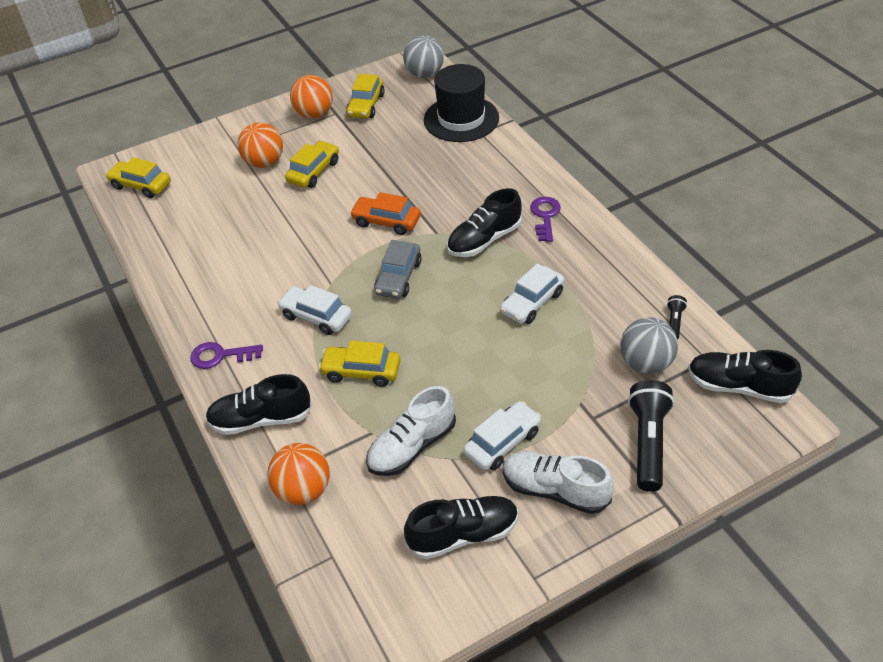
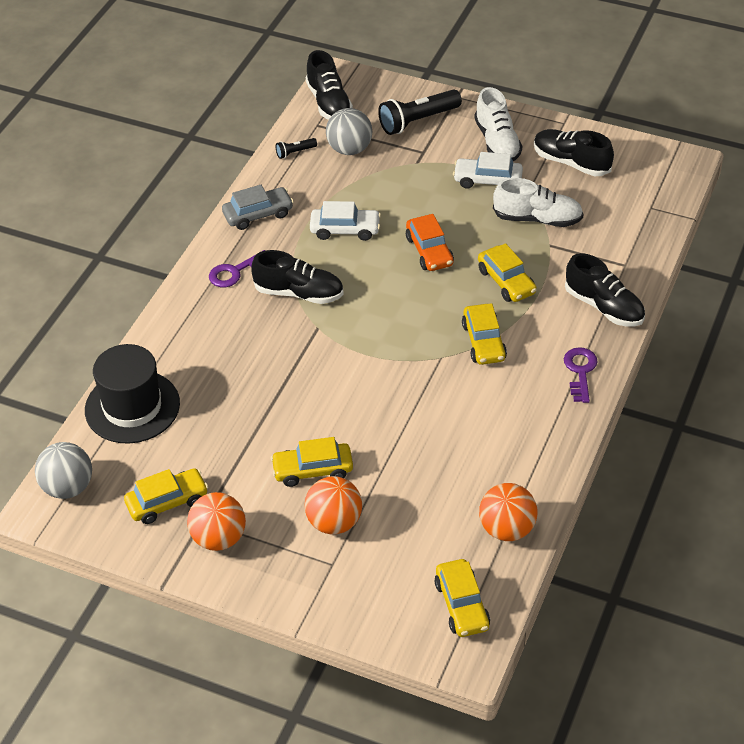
camera: 130 degrees left, 0 degrees up
purple key [190,342,263,369] -> purple key turned 135 degrees counterclockwise [564,347,598,403]
orange ball [268,443,330,505] -> orange ball moved to [479,483,537,541]
white car [277,285,352,335] -> yellow car [462,303,507,365]
orange car [350,192,421,235] -> orange car moved to [406,214,454,271]
grey car [374,240,422,298] -> grey car moved to [222,185,294,230]

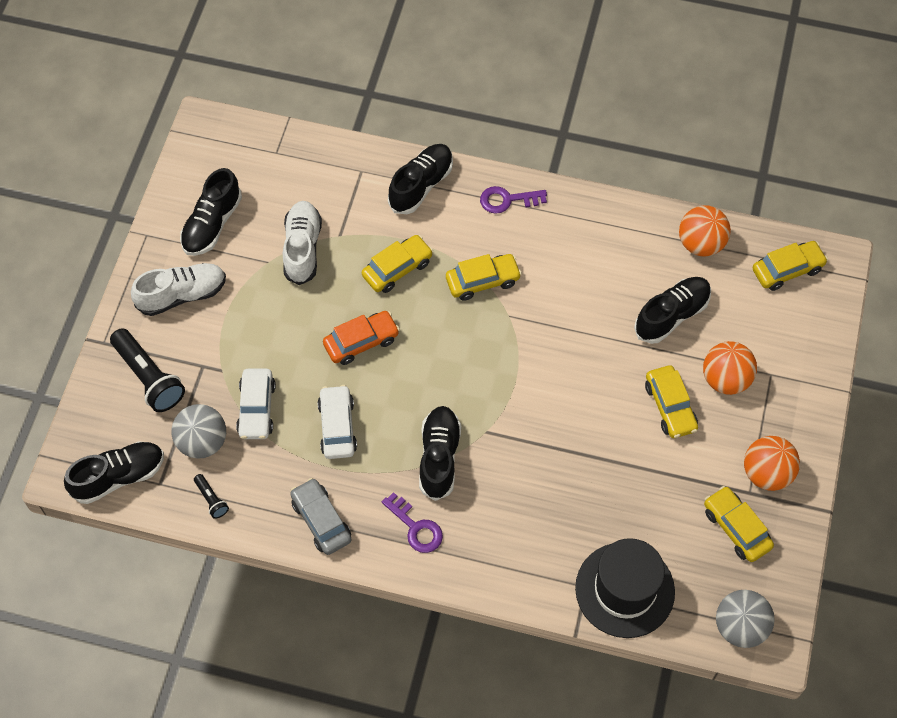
camera: 100 degrees left, 15 degrees up
white car [453,152,523,189] -> white car moved to [236,369,276,439]
none -> black shoe [634,277,711,344]

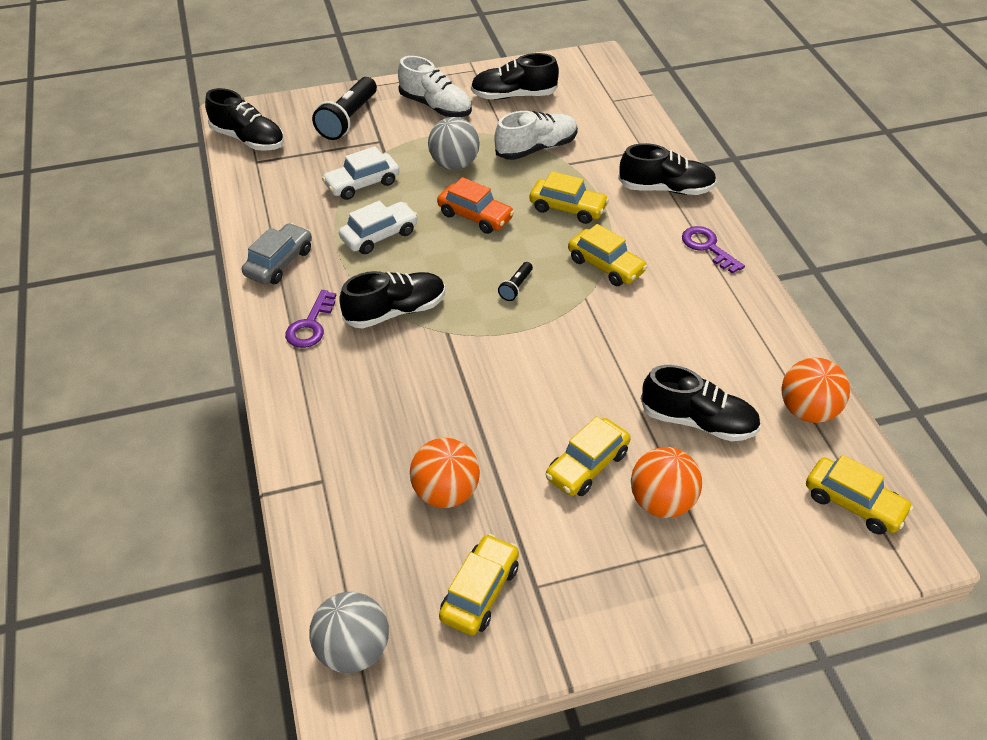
camera: 60 degrees right, 15 degrees down
grey ball [171,404,226,459] -> grey ball moved to [428,117,480,170]
black flashlight [194,474,229,519] -> black flashlight moved to [498,262,533,301]
black hat [575,538,675,638] -> none
orange ball [744,436,800,491] -> orange ball moved to [410,438,480,508]

